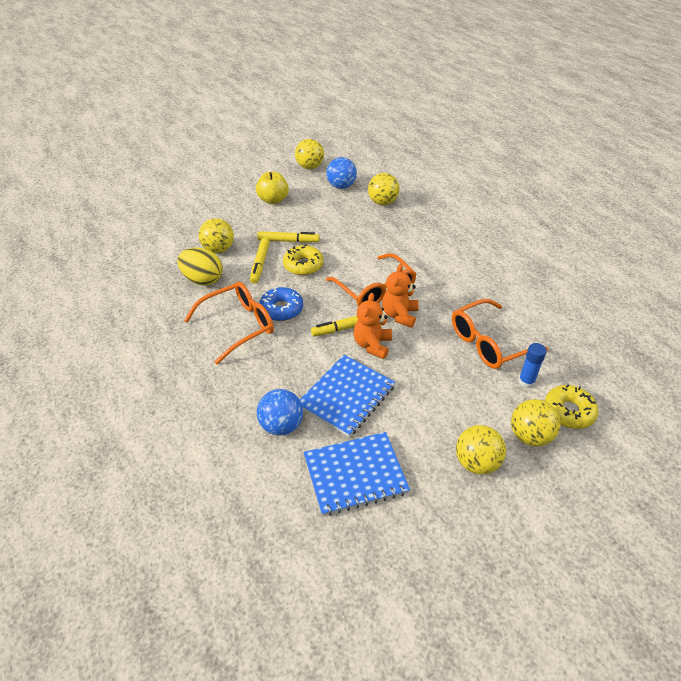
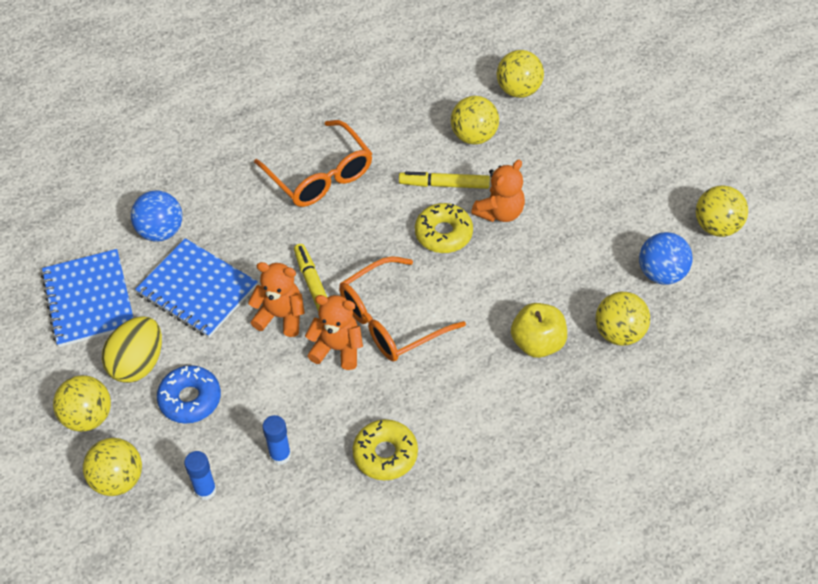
camera: 90 degrees right, 10 degrees up
yellow egg [177,248,223,286] -> yellow egg moved to [102,316,162,383]
yellow apple [256,172,289,204] -> yellow apple moved to [511,303,567,358]
yellow marker [257,231,319,243] -> orange teddy bear [471,160,525,222]
blue donut [259,287,303,321] -> blue donut moved to [157,365,221,424]
orange glasses [452,299,548,369] -> blue glue stick [262,415,291,465]
yellow donut [545,384,599,429] -> yellow donut moved to [353,419,418,480]
none -> yellow ball [497,50,544,98]

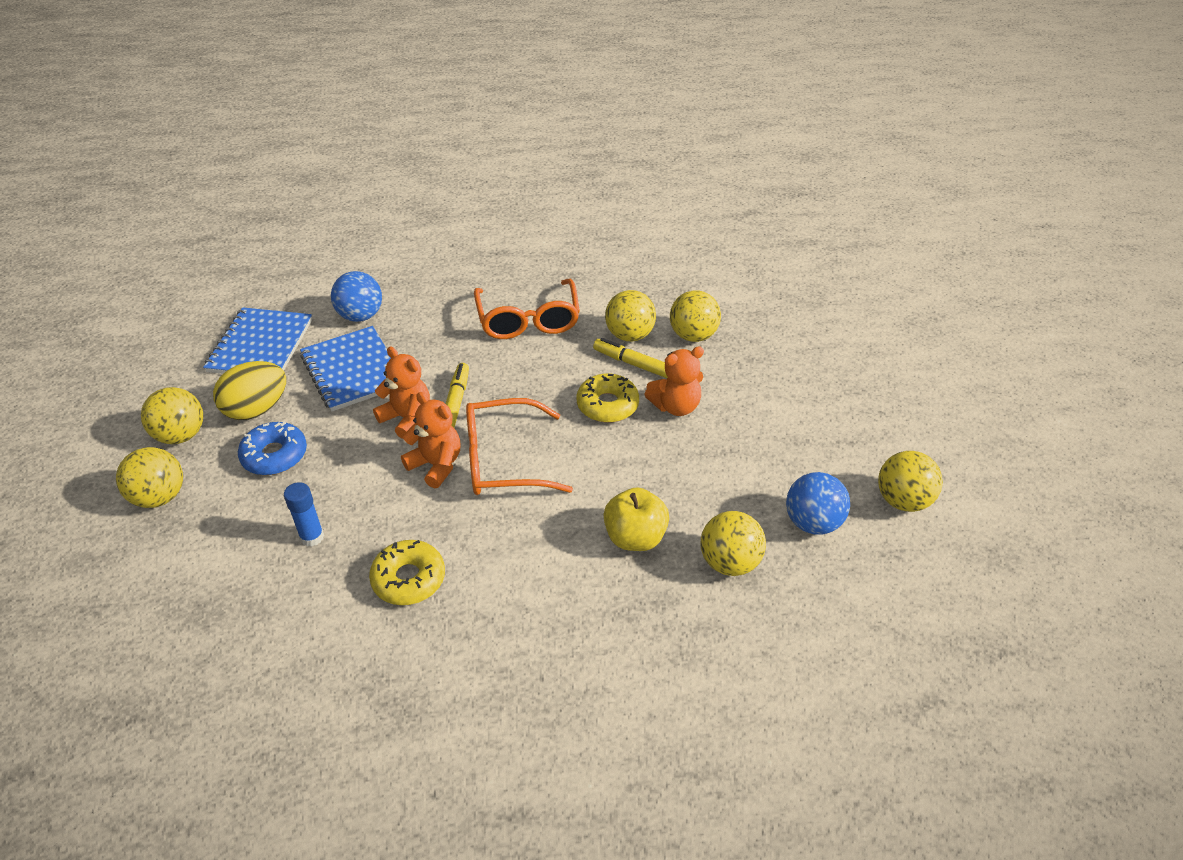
camera: 25 degrees right, 10 degrees down
blue glue stick [184,451,217,500] -> none
yellow ball [497,50,544,98] -> yellow ball moved to [605,290,656,341]

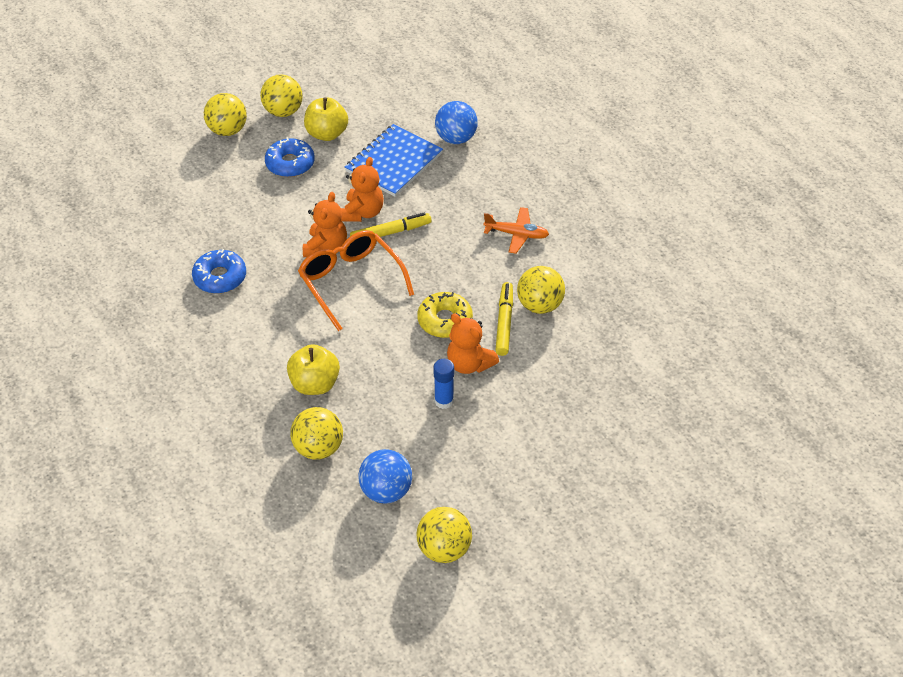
camera: 65 degrees right, 5 degrees up
blue notebook [203,307,312,374] -> none
yellow egg [213,361,286,420] -> yellow apple [304,97,348,141]
blue glue stick [284,482,324,546] -> blue glue stick moved to [434,359,454,409]
yellow donut [369,540,445,605] -> blue donut [192,249,246,294]
orange glasses [474,279,580,339] -> orange plane [483,207,549,254]
yellow ball [670,290,721,342] -> none

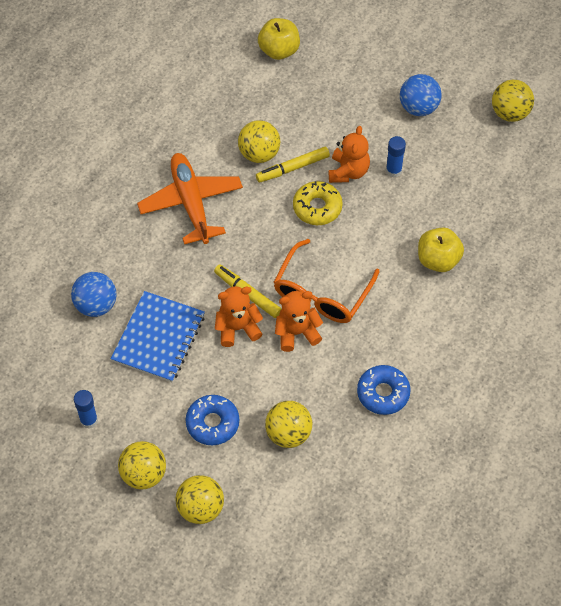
camera: 120 degrees left, 10 degrees up
yellow ball [290,407,343,460] -> yellow ball moved to [265,401,312,448]
yellow apple [304,97,348,141] -> yellow apple moved to [258,18,300,60]
blue notebook [345,124,443,197] -> blue notebook turned 75 degrees counterclockwise [111,291,205,382]
blue ball [358,449,412,504] -> blue ball moved to [400,74,441,116]
orange plane [483,207,549,254] -> orange plane [137,153,243,244], size x1.76
none -> blue glue stick [74,390,98,429]

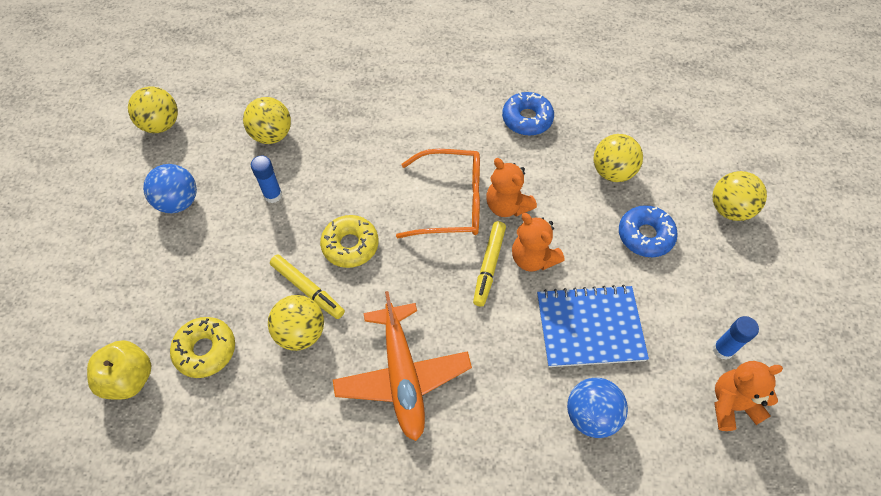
camera: 115 degrees left, 0 degrees up
yellow ball [118,441,166,490] -> yellow ball moved to [243,97,291,144]
orange plane [137,153,243,244] -> orange plane turned 60 degrees counterclockwise [333,291,472,441]
orange teddy bear [329,126,370,183] -> orange teddy bear moved to [714,361,783,431]
yellow apple [418,227,464,272] -> none
none -> yellow donut [170,317,235,378]

